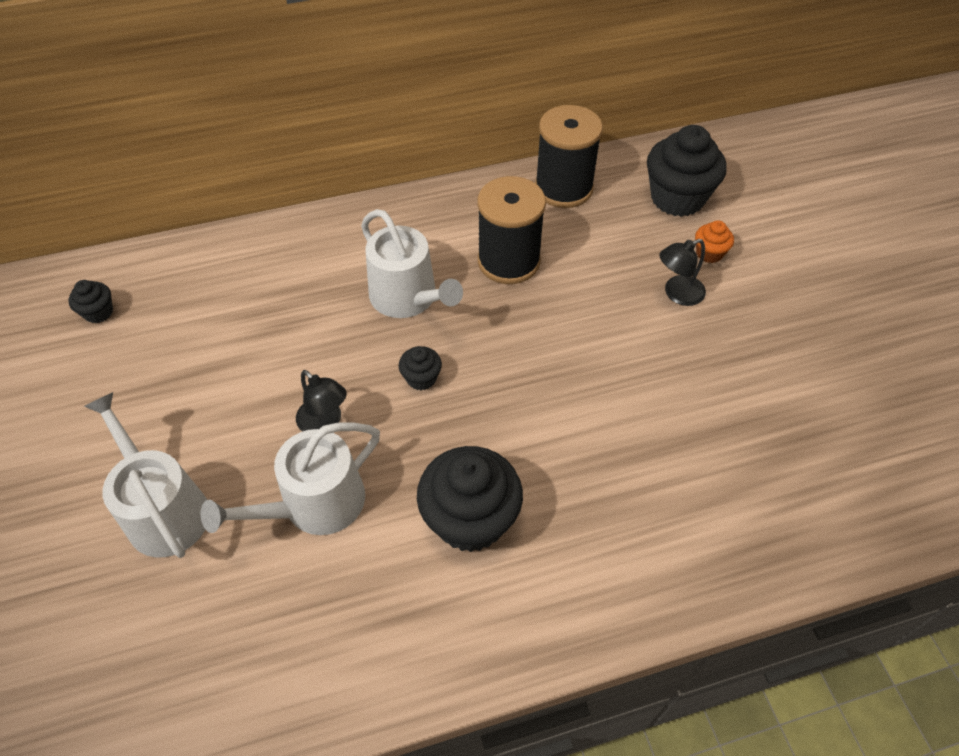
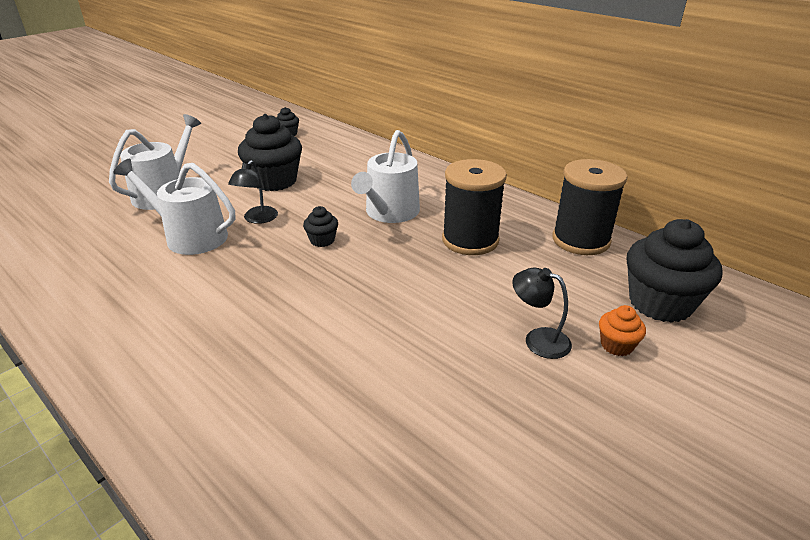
camera: 60 degrees right, 20 degrees down
black cupcake [417,446,523,552] -> black cupcake moved to [238,114,302,191]

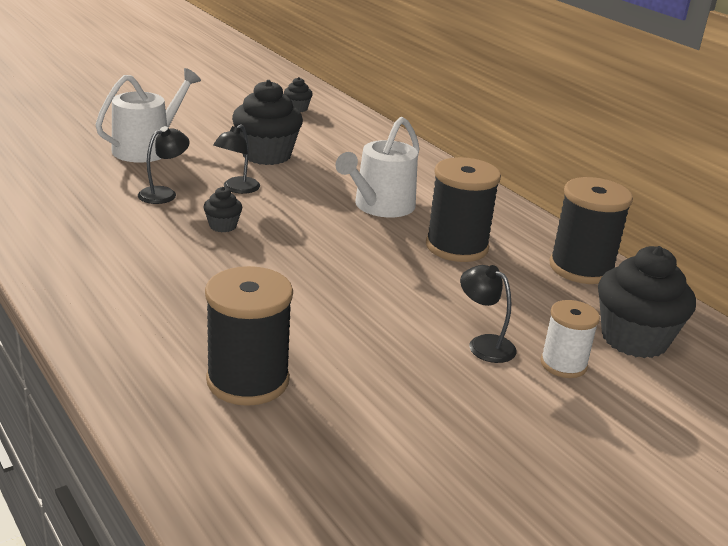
camera: 10 degrees right, 5 degrees down
white watering can [113,159,235,255] -> black lamp [138,126,190,204]
black cupcake [303,206,338,247] -> black cupcake moved to [203,187,242,232]
orange cupcake [599,305,646,356] -> white spool [540,300,600,378]
none -> black spool [205,266,293,406]

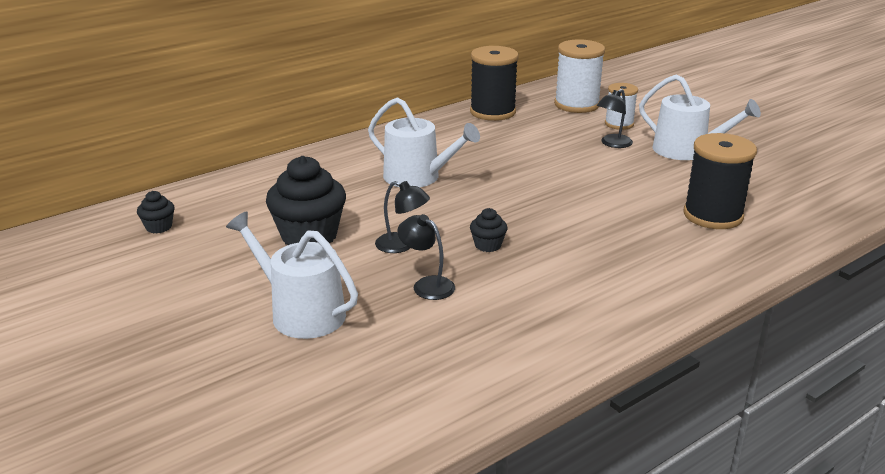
camera: 90 degrees left, 0 degrees up
black spool [426,157,501,262] -> none
black cupcake [598,246,696,358] -> white spool [554,39,605,113]
none -> white watering can [639,74,761,160]

